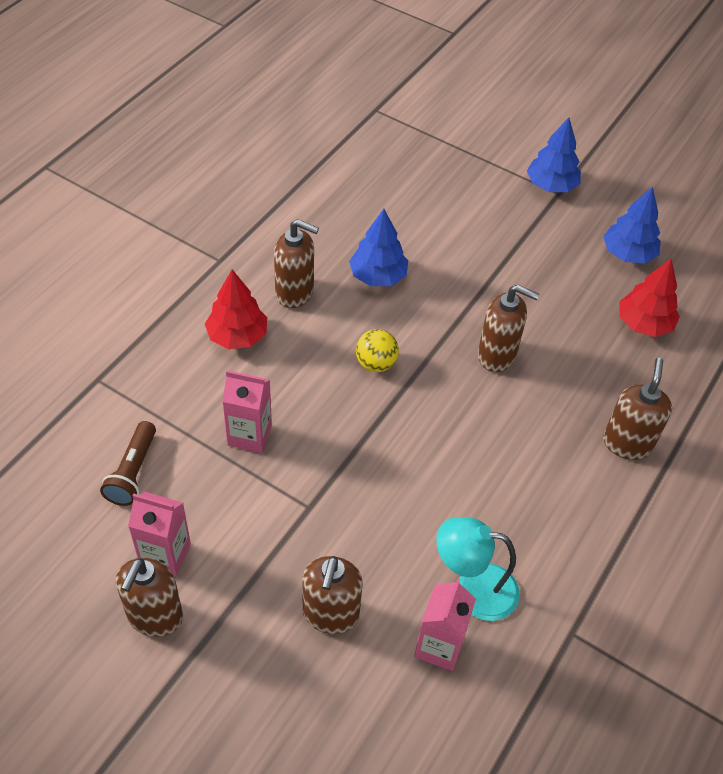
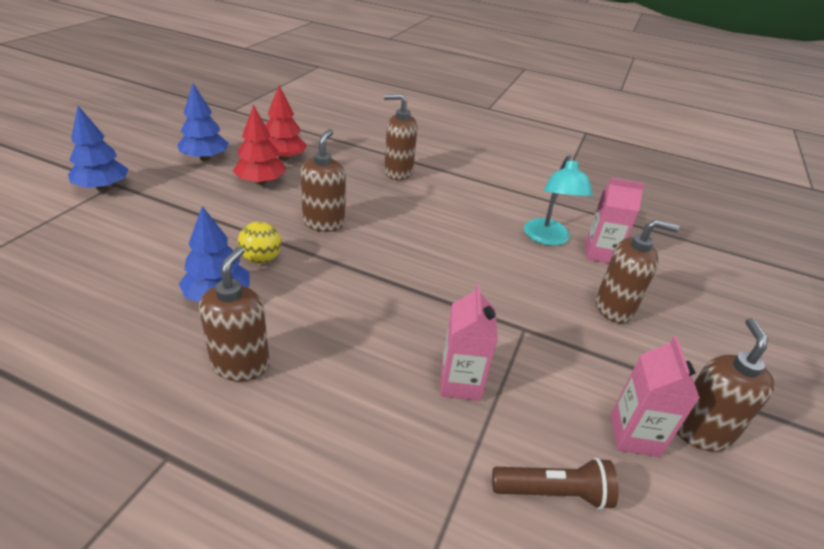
camera: 100 degrees left, 15 degrees down
brown soap dispenser [116,558,183,637] -> brown soap dispenser turned 90 degrees counterclockwise [677,318,775,452]
red tree [205,269,267,349] -> red tree moved to [233,105,286,185]
yellow ball [356,329,399,372] -> yellow ball moved to [237,222,281,264]

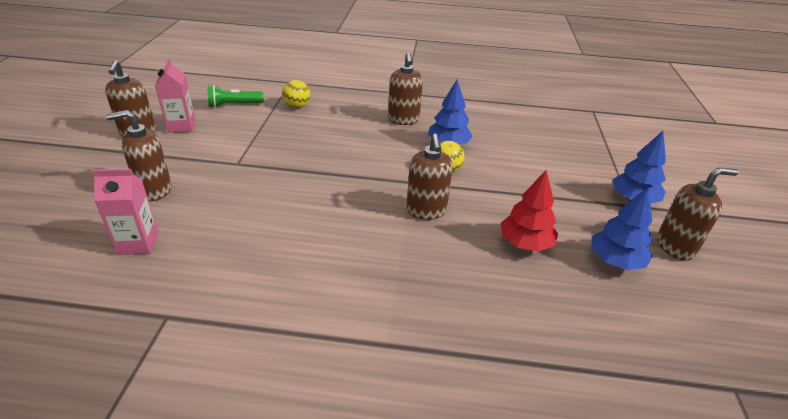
camera: 165 degrees right, 0 degrees up
red tree [266,86,307,161] -> none
brown soap dispenser [384,94,417,181] -> brown soap dispenser moved to [657,167,739,261]
pink carton [440,284,498,401] -> none
brown flashlight [492,458,619,510] -> green flashlight [207,85,264,108]
turquoise lamp [524,155,593,246] -> none
none -> yellow ball [282,80,310,108]

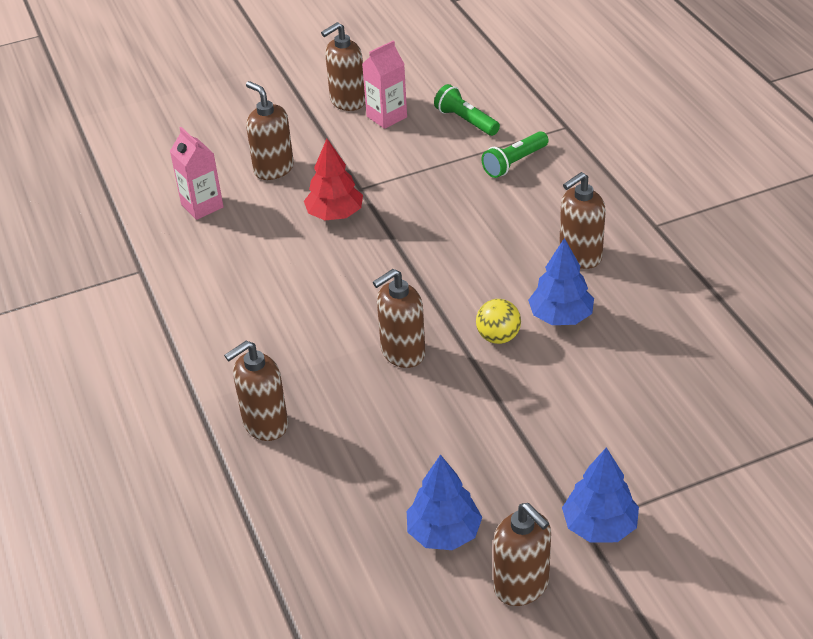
camera: 65 degrees right, 5 degrees up
yellow ball [282,80,310,108] -> green flashlight [481,131,549,178]
red tree [500,170,558,252] -> red tree moved to [304,139,363,220]
none -> brown soap dispenser [224,341,288,441]

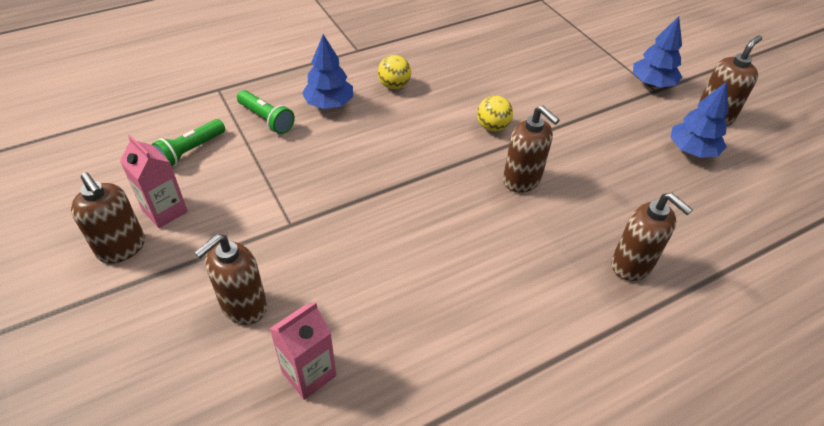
camera: 100 degrees left, 5 degrees up
red tree [304,139,363,220] -> none
blue tree [528,238,594,325] -> blue tree moved to [302,34,353,109]
brown soap dispenser [559,172,606,269] -> yellow ball [378,55,411,89]

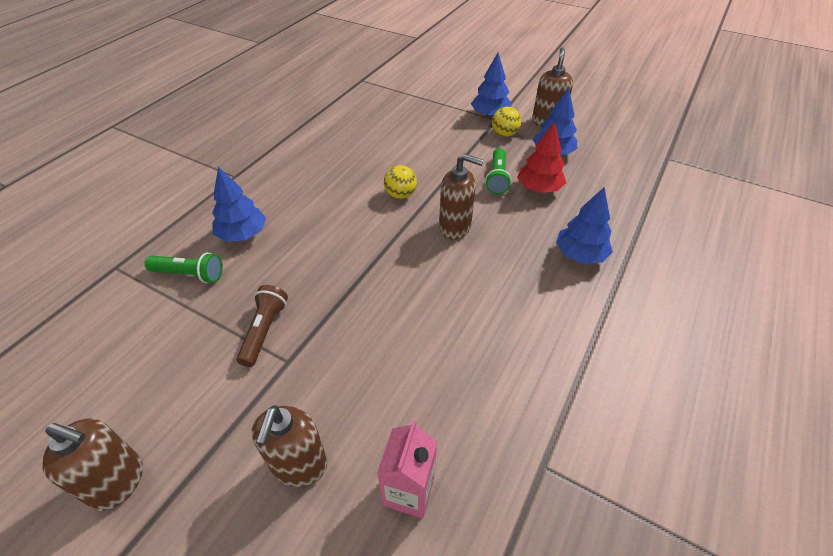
camera: 30 degrees left, 0 degrees up
pink carton [120,135,188,228] -> none
green flashlight [152,119,225,166] -> green flashlight moved to [485,148,512,195]
yellow ball [378,55,411,89] -> yellow ball moved to [492,107,521,137]
brown soap dispenser [611,193,693,281] -> blue tree [556,187,613,264]
none -> brown flashlight [237,285,288,367]
none -> red tree [517,122,566,193]

